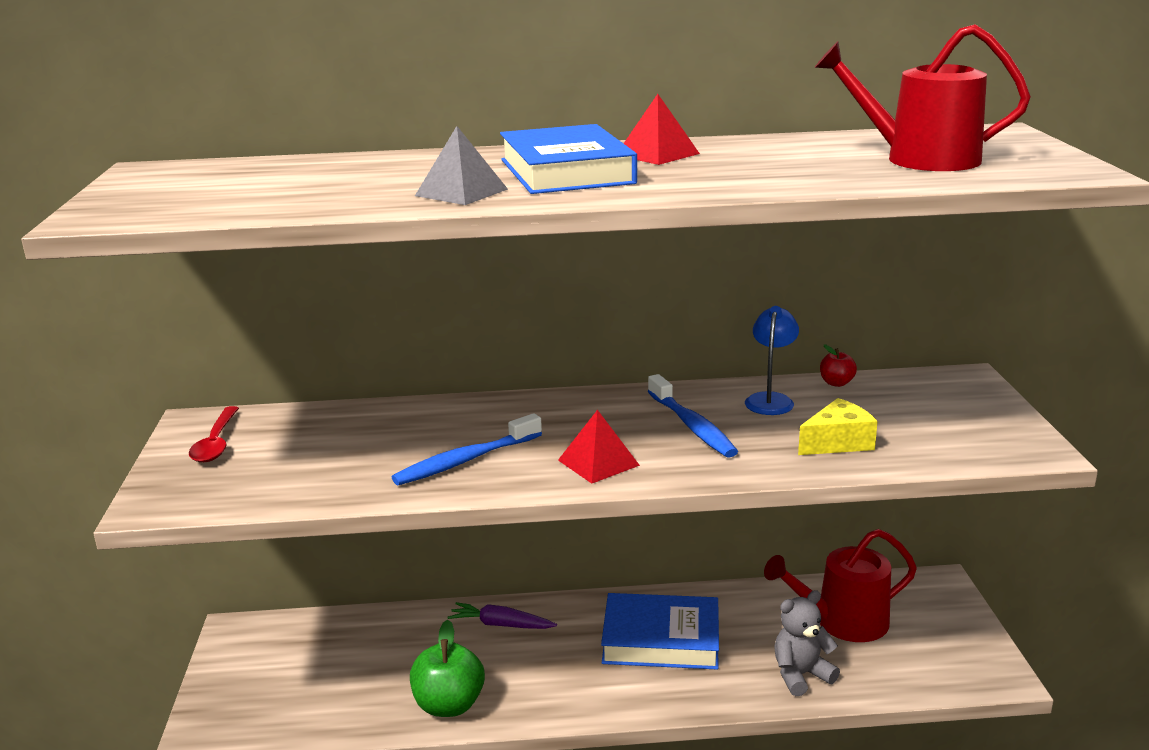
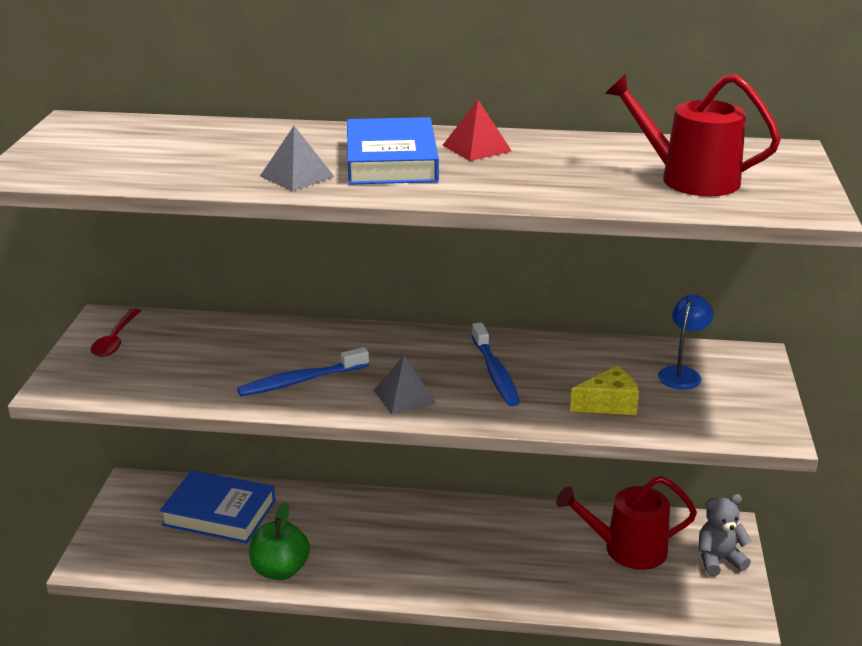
camera: 10 degrees right, 5 degrees up
purple carrot [448,602,557,629] -> none
red pyramid [558,410,640,484] -> grey pyramid [374,356,437,415]
blue book [601,593,719,670] -> blue book moved to [160,470,275,543]
blue lamp [745,306,799,415] -> blue lamp moved to [658,295,714,390]
grey teddy bear [774,590,840,696] -> grey teddy bear moved to [699,494,752,576]
red apple [820,344,857,387] -> none

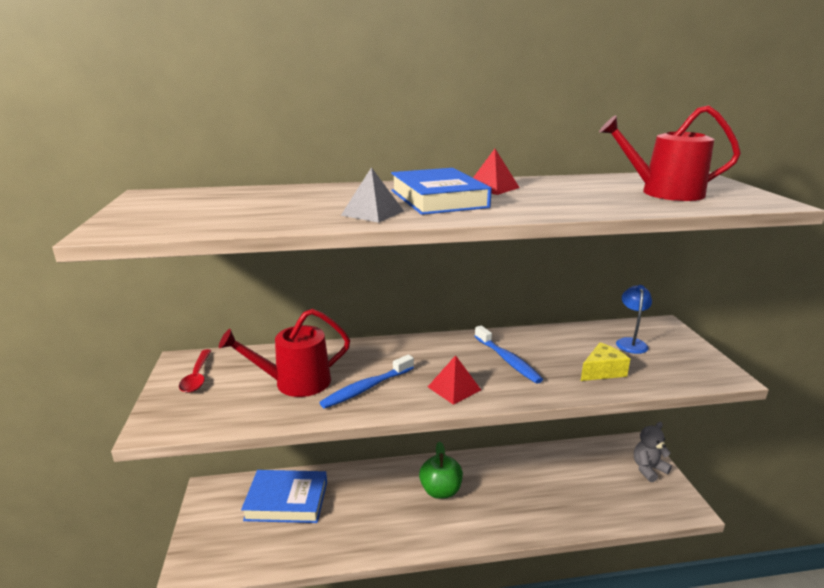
camera: 15 degrees left, 5 degrees down
green apple [249,503,310,580] -> green apple moved to [419,441,463,499]
grey pyramid [374,356,437,415] -> red pyramid [428,355,481,405]
red watering can [556,476,697,570] -> red watering can moved to [219,309,350,397]

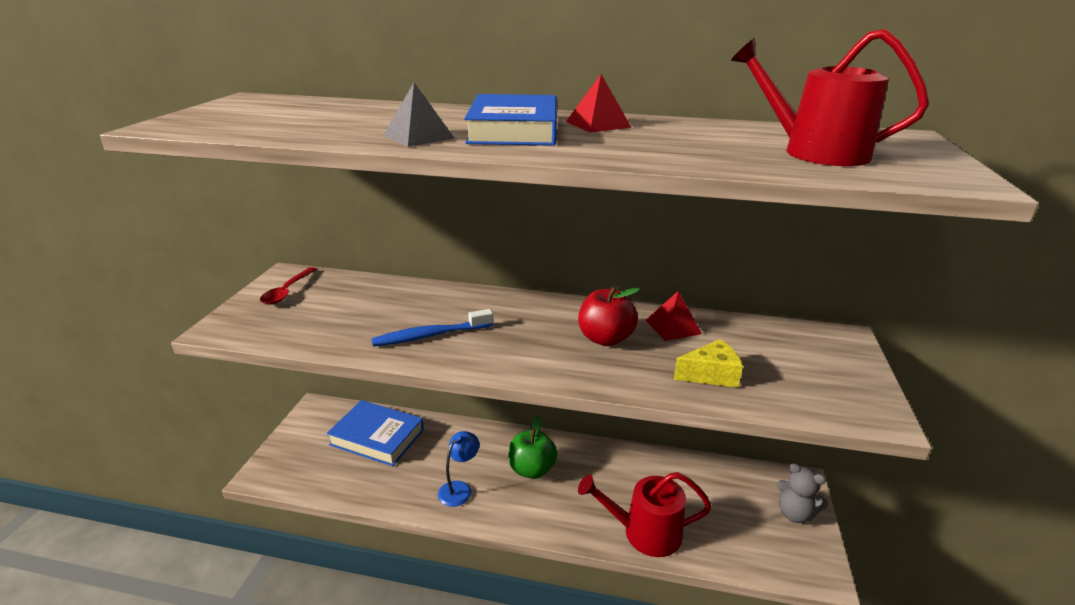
camera: 20 degrees right, 5 degrees up
red watering can [219,309,350,397] -> red watering can moved to [578,472,712,557]
red pyramid [428,355,481,405] -> red pyramid moved to [646,291,702,341]
blue toothbrush [475,325,543,384] -> red apple [578,286,640,346]
blue lamp [616,285,652,354] -> blue lamp moved to [438,431,479,507]
grey teddy bear [634,422,672,482] -> grey teddy bear turned 135 degrees counterclockwise [777,463,828,523]

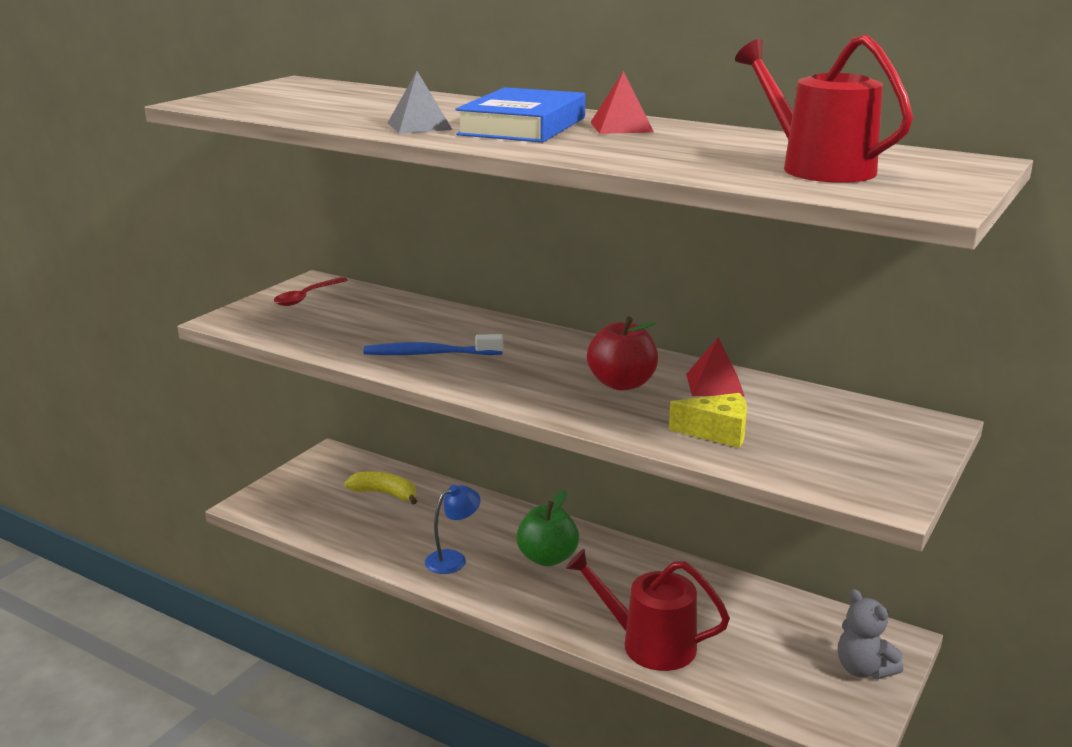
camera: 20 degrees right, 5 degrees down
blue book [327,400,424,466] -> yellow banana [344,471,417,504]

